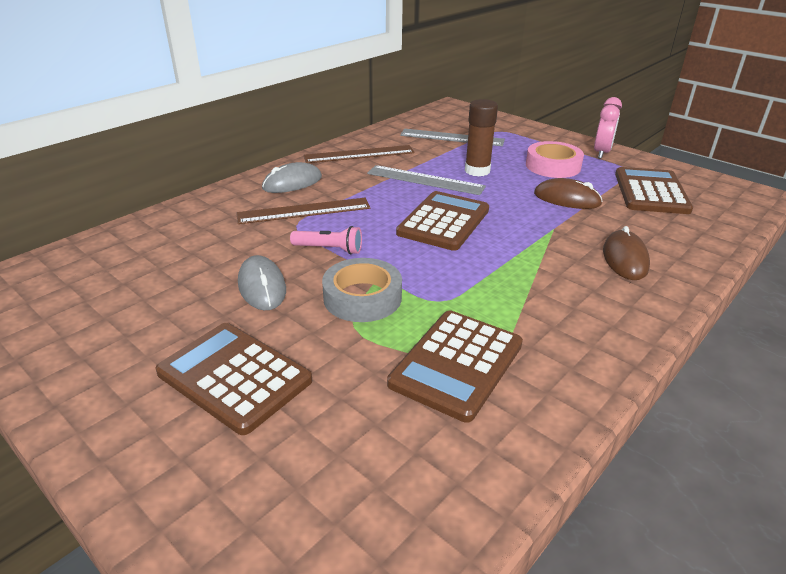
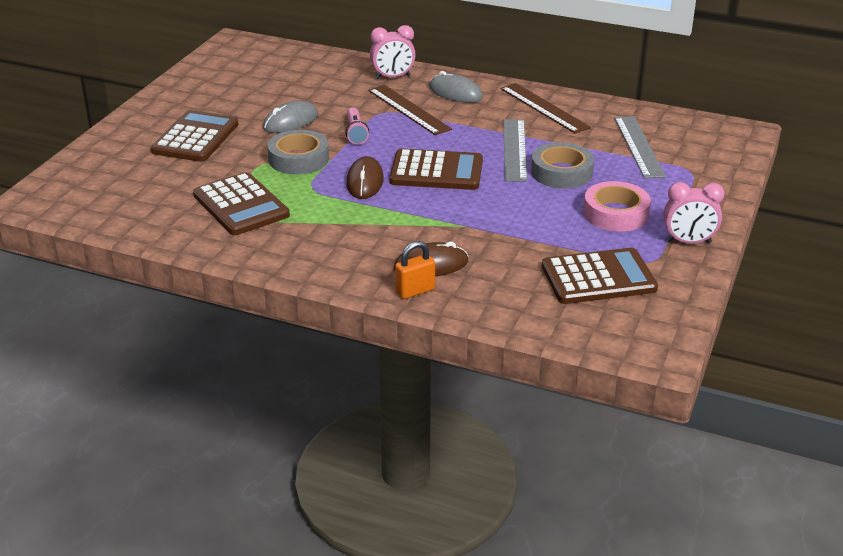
camera: 70 degrees right, 0 degrees up
brown calculator [387,311,523,423] -> brown calculator turned 135 degrees counterclockwise [193,172,290,235]
brown glue stick [465,99,498,176] -> grey tape [531,142,594,189]
brown mouse [534,178,603,209] -> brown mouse moved to [346,156,384,199]
none -> pink clock [370,25,416,79]
none -> orange padlock [395,241,435,299]

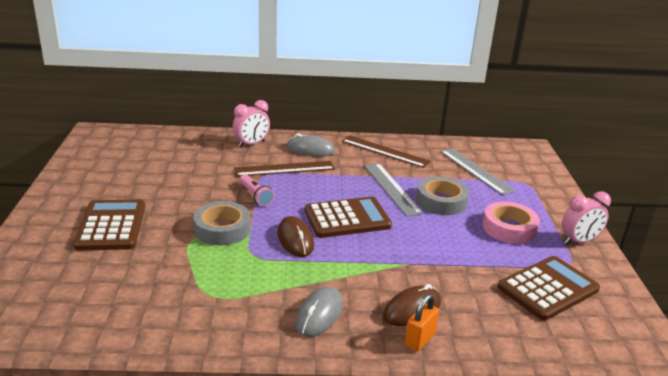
camera: 25 degrees left, 5 degrees down
brown calculator [193,172,290,235] -> none
grey mouse [263,101,318,133] -> grey mouse moved to [295,287,343,337]
brown ruler [368,85,452,135] -> brown ruler turned 45 degrees counterclockwise [234,161,335,177]

